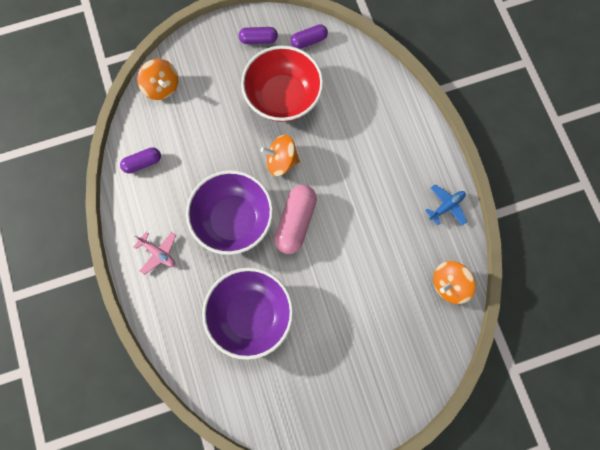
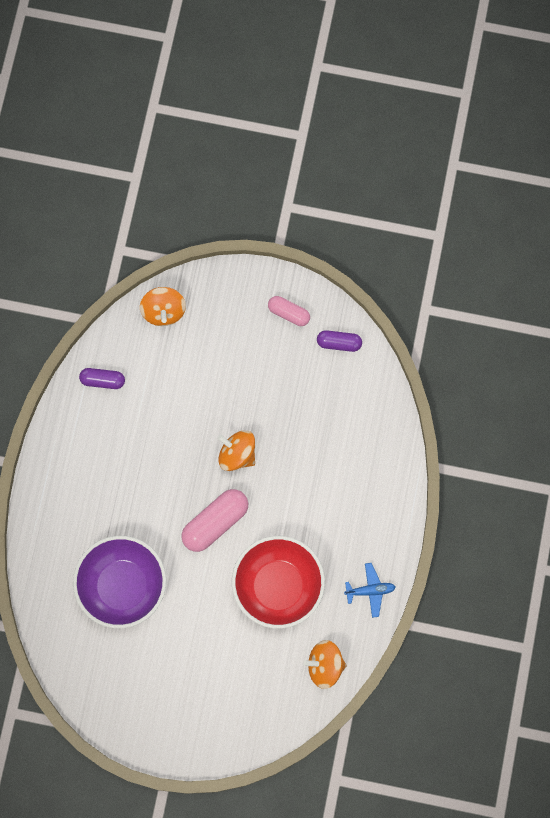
camera: 30 degrees right, 0 degrees up
pink plane [134,232,176,275] -> none
purple bowl [186,170,273,255] -> none
purple capsule [239,27,278,44] -> pink capsule [268,296,310,326]
red bowl [241,46,323,122] -> red bowl moved to [232,536,325,629]

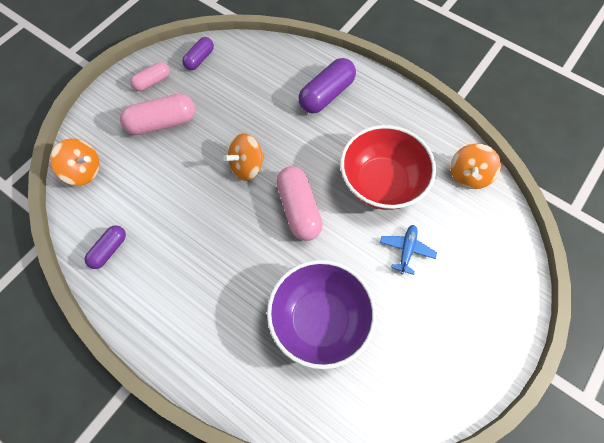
camera: 65 degrees left, 10 degrees down
blue plane [344,563,396,618] -> blue plane moved to [380,225,437,275]
none -> pink capsule [120,94,195,135]
none -> purple capsule [299,58,356,113]

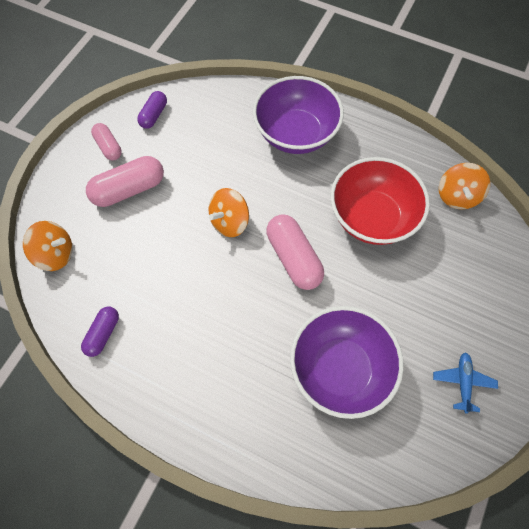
camera: 10 degrees left, 0 degrees up
pink capsule [130,62,170,91] -> pink capsule turned 75 degrees counterclockwise [91,123,122,160]
purple capsule [299,58,356,113] -> purple bowl [253,76,344,154]
blue plane [380,225,437,275] -> blue plane moved to [433,352,498,414]

